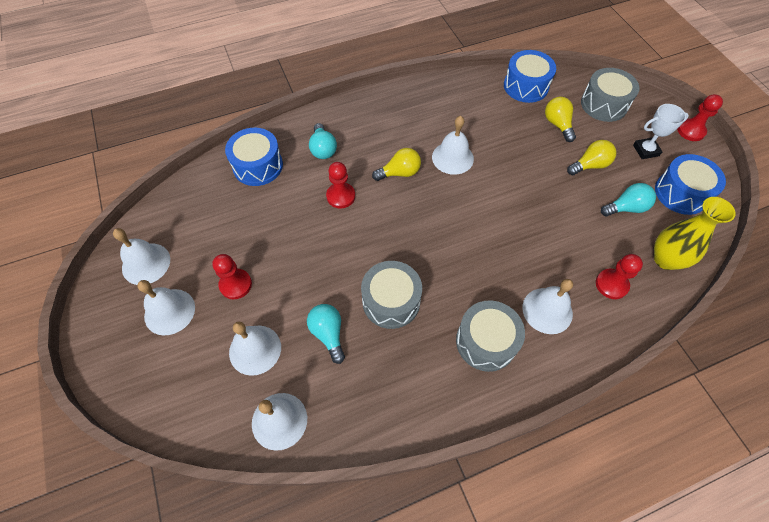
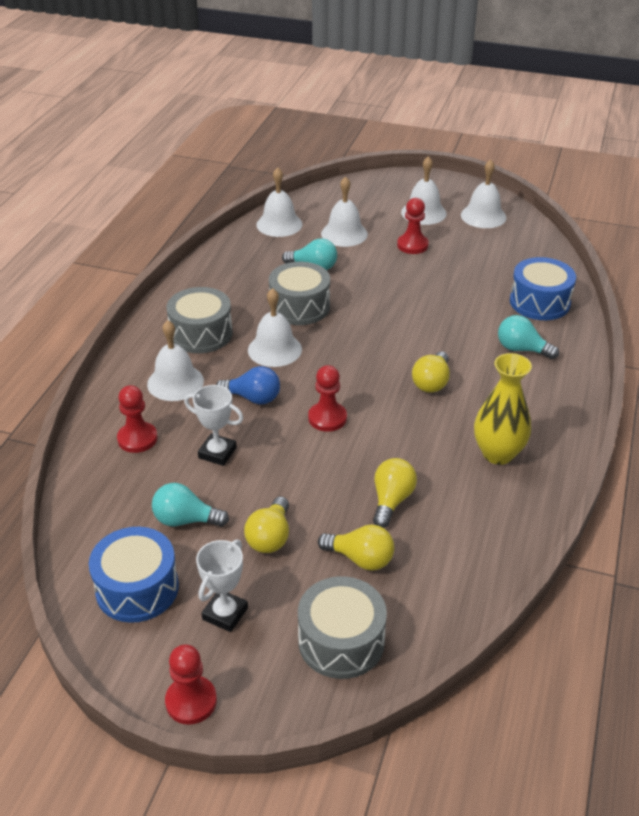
camera: 130 degrees right, 20 degrees down
red pawn [326,162,355,208] -> red pawn moved to [308,365,347,432]
white bell [432,116,474,175] -> white bell moved to [248,288,302,367]
blue drum [504,50,556,103] -> none
turquoise light bulb [601,183,656,216] -> turquoise light bulb turned 75 degrees clockwise [152,483,229,527]
yellow vase [654,197,736,270] -> yellow vase moved to [474,353,532,465]
none -> white trophy [184,385,243,466]
none -> blue light bulb [216,366,280,405]
none -> yellow light bulb [373,458,417,528]

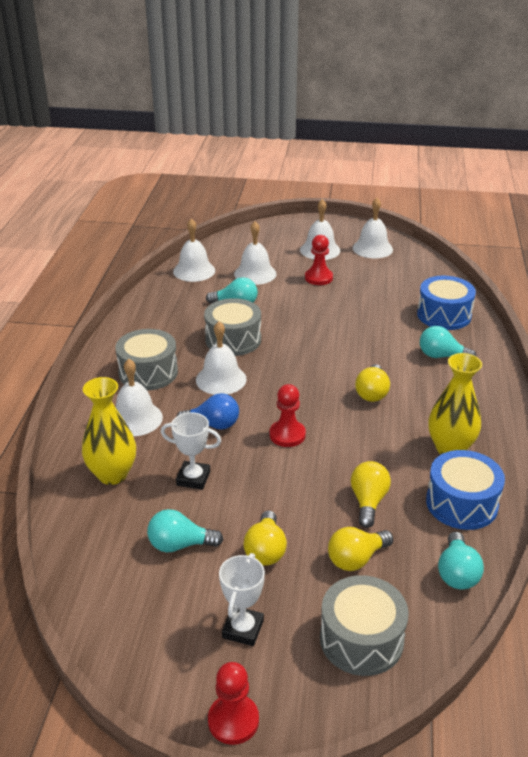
camera: 10 degrees left, 5 degrees down
blue drum [89,527,179,623] -> blue drum moved to [426,450,505,530]
red pawn [117,385,158,453] -> yellow vase [82,377,136,485]
yellow light bulb [318,525,394,571] -> yellow light bulb turned 135 degrees clockwise [328,527,393,571]
none -> turquoise light bulb [438,532,484,589]

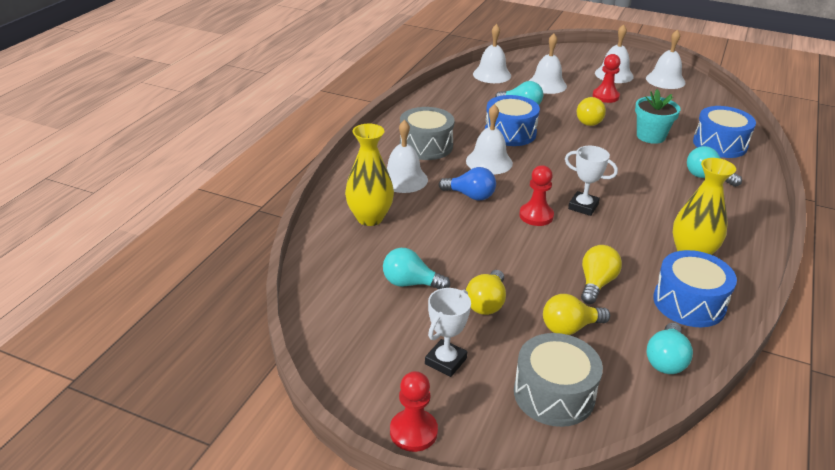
camera: 15 degrees right, 0 degrees up
white trophy [161,412,221,490] -> white trophy moved to [565,146,618,216]
grey drum [204,298,261,356] -> blue drum [485,95,540,146]
yellow light bulb [355,364,390,402] -> yellow light bulb moved to [577,97,606,126]
none -> turquoise flower pot [635,89,681,144]

